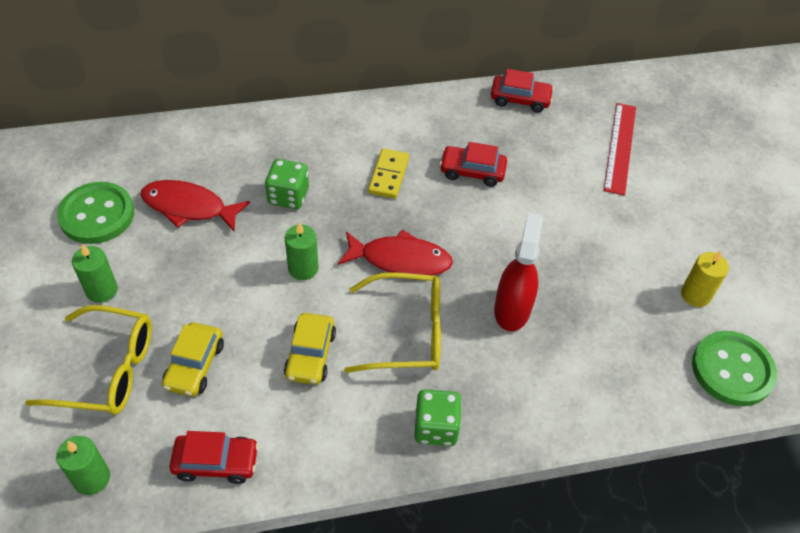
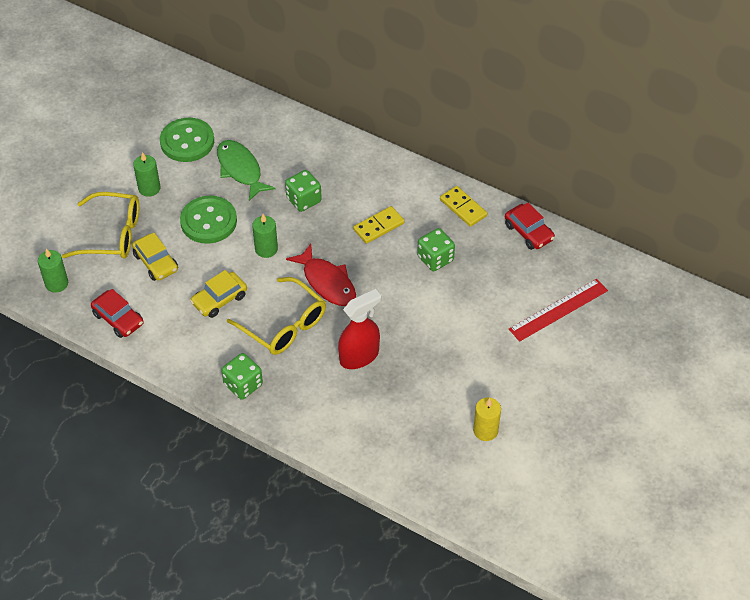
camera: 45 degrees right, 0 degrees up
yellow glasses [25,305,152,415] -> yellow glasses turned 45 degrees counterclockwise [62,192,139,259]
red fish [140,180,250,231] -> green fish [217,140,276,201]
yellow car [162,322,224,397] -> yellow car turned 90 degrees counterclockwise [132,233,178,281]
red car [439,142,507,187] -> green dice [417,228,455,271]
green button [692,331,777,406] -> green button moved to [180,196,237,244]
none -> yellow domino [440,186,487,227]

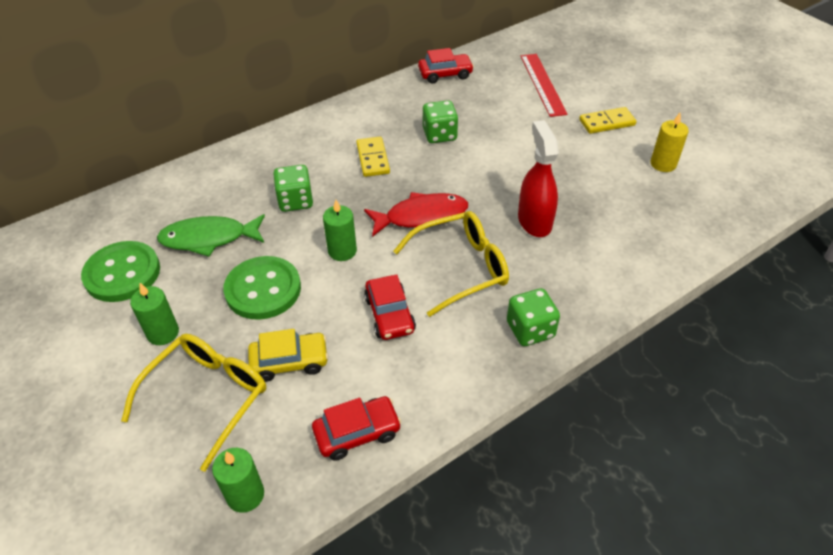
camera: 65 degrees left, 5 degrees down
yellow car [190,270,247,318] -> red car [364,274,416,340]
yellow domino [440,186,487,227] -> yellow domino moved to [579,107,637,134]

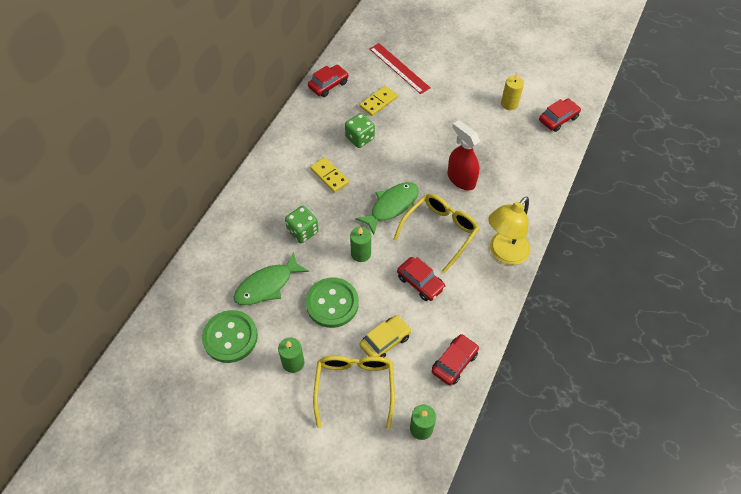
camera: 30 degrees left, 10 degrees up
red fish [364,192,468,237] -> green fish [355,182,419,235]
green dice [507,288,560,346] -> yellow lamp [488,197,530,265]
yellow domino [579,107,637,134] -> yellow domino moved to [359,86,398,116]
none -> red car [539,98,581,132]

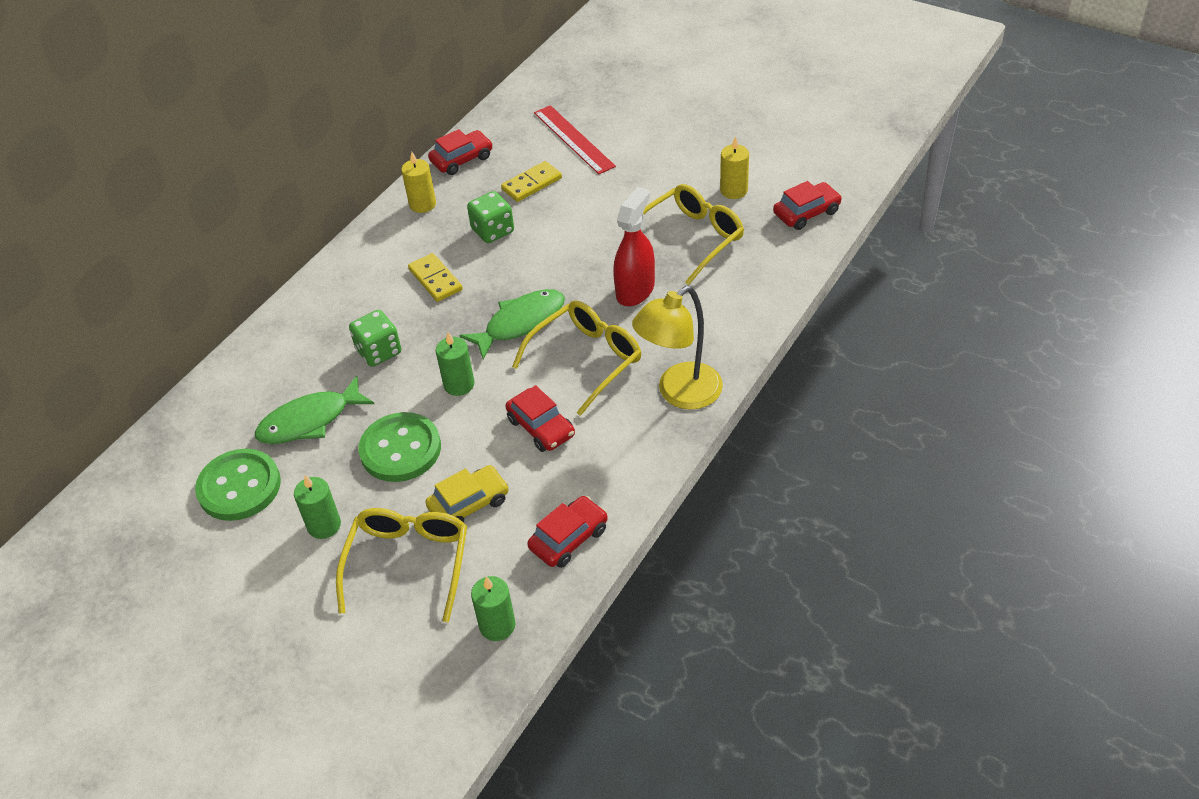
camera: 10 degrees right, 10 degrees down
red spray bottle [447,120,480,190] -> red spray bottle turned 60 degrees clockwise [613,187,655,306]
none -> yellow candle [401,152,436,213]
none -> yellow glasses [643,184,744,285]

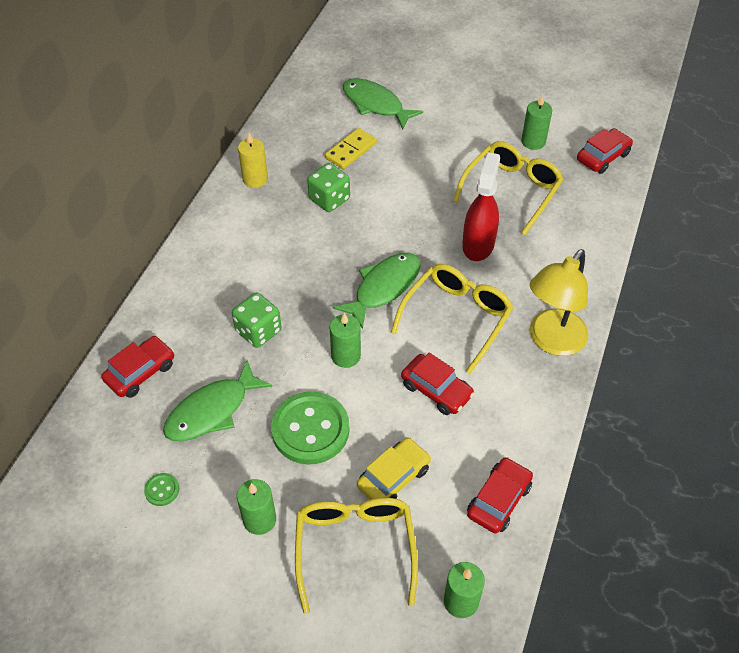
camera: 15 degrees left, 5 degrees up
green button [195,449,281,521] -> green button [144,473,179,506], size x0.42
yellow domino [408,253,463,302] -> none
red car [428,129,493,175] -> red car moved to [101,336,174,398]
red ruler [534,105,616,174] -> green fish [343,78,423,130]
yellow candle [720,136,749,199] -> green candle [521,94,552,150]

